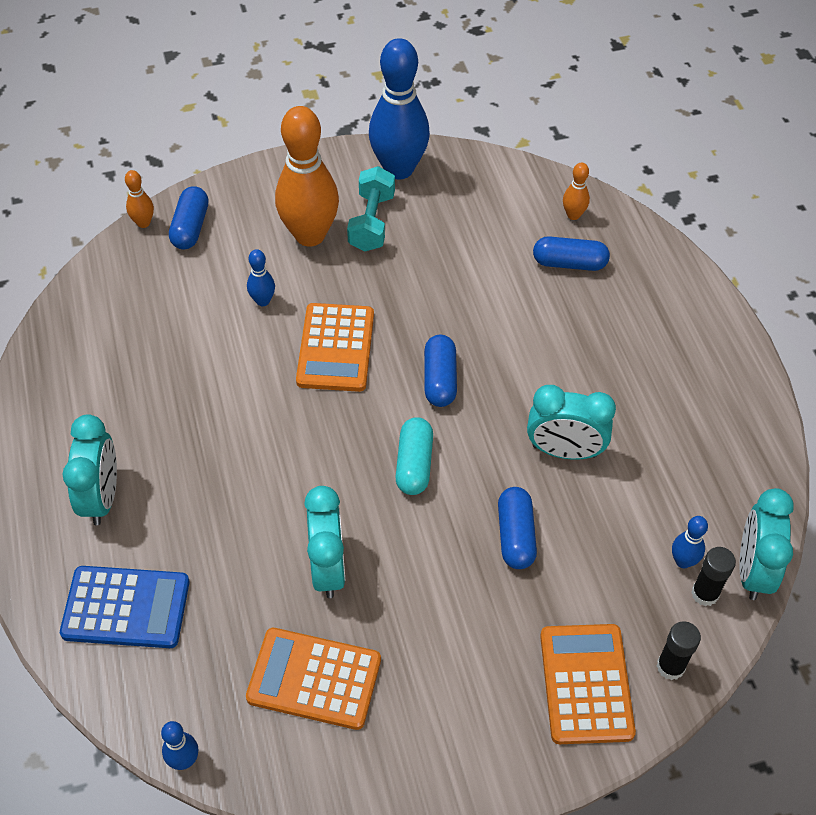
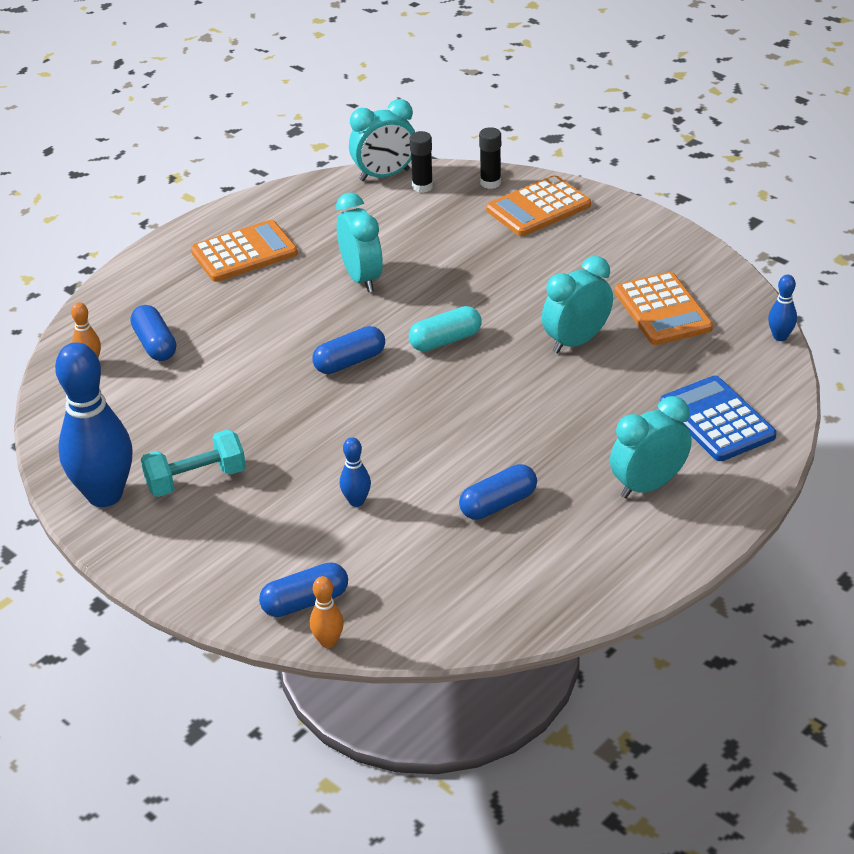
camera: 120 degrees left, 15 degrees down
orange bowling pin [275,106,339,247] -> none
orange calculator [296,303,374,392] -> orange calculator moved to [191,220,298,282]
blue capsule [498,487,537,569] -> blue capsule moved to [459,464,537,520]
blue bowling pin [672,516,708,568] -> none

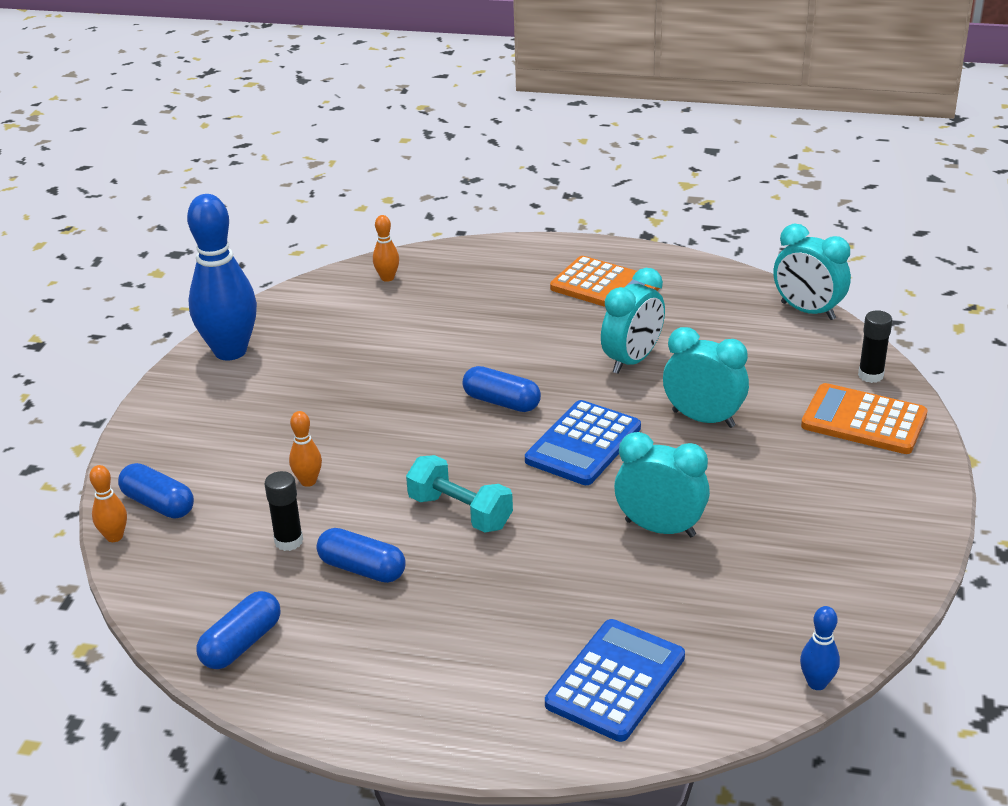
camera: 60 degrees right, 5 degrees down
blue capsule [130,305,176,361] -> blue capsule moved to [196,591,280,669]
turquoise dumbbell [141,429,246,497] -> turquoise dumbbell moved to [406,455,513,533]
blue bowling pin [340,437,371,507] -> orange bowling pin [289,411,322,487]
turquoise capsule [409,306,482,351] -> blue calculator [525,400,641,485]
black glue stick [410,131,433,193] -> black glue stick moved to [265,471,303,551]
turquoise clock [610,396,692,498] -> turquoise clock moved to [663,327,749,428]
orange calculator [614,272,713,345] -> none

